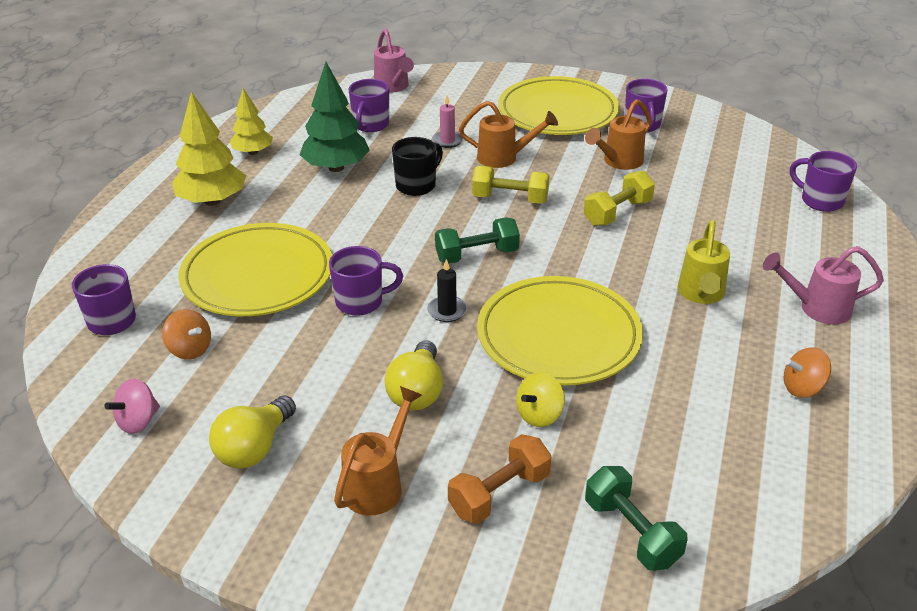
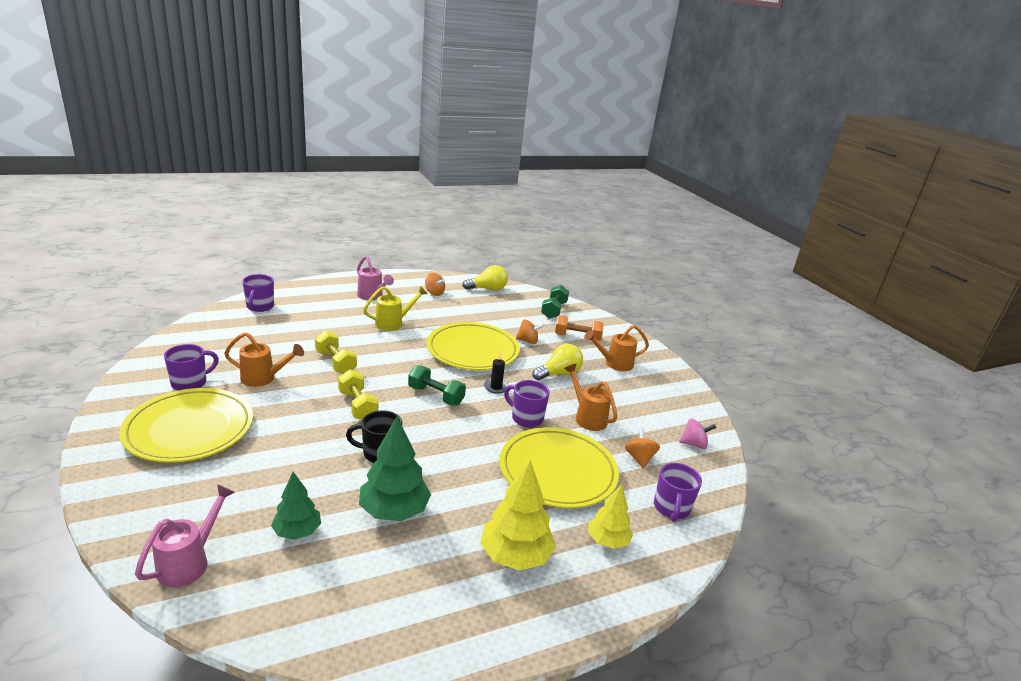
camera: 135 degrees left, 10 degrees down
yellow light bulb [209,395,296,469] -> yellow light bulb moved to [462,265,508,291]
yellow tree [230,88,273,155] -> yellow tree moved to [588,484,633,549]
purple mug [349,79,389,132] -> green tree [271,472,321,540]
pink candle [432,96,463,148] -> none
orange watering can [459,101,558,168] -> orange watering can moved to [564,364,617,431]
yellow spinning top [516,372,565,427] -> orange spinning top [516,319,544,344]
yellow dumbbell [584,171,655,226] -> yellow dumbbell turned 45 degrees clockwise [315,331,357,373]

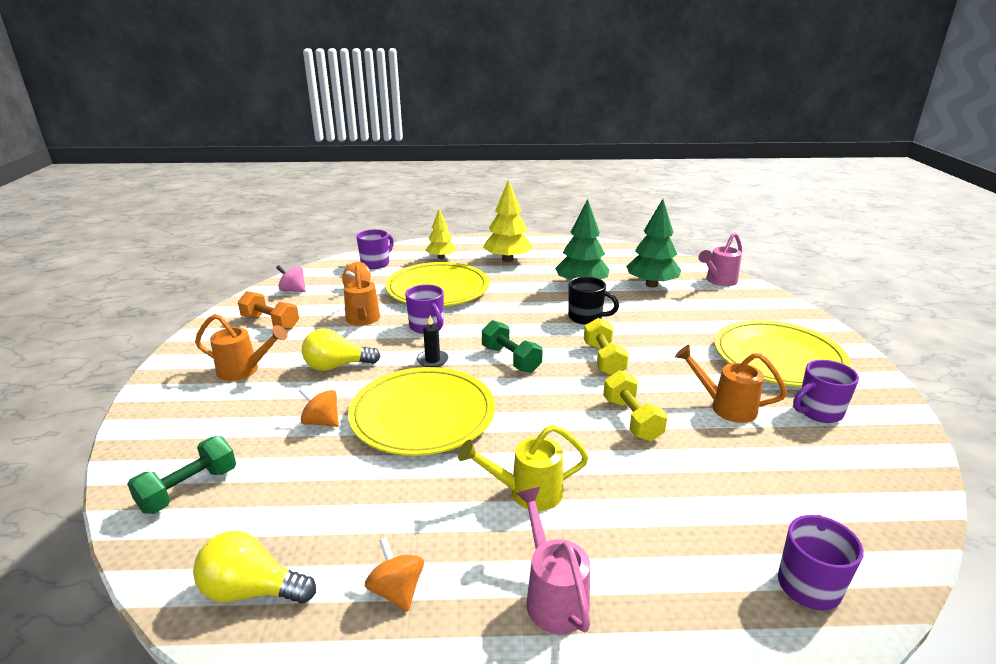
camera: 155 degrees left, 0 degrees up
green tree [271,472,321,540] -> green tree [626,199,681,288], size x1.58
orange dumbbell [555,315,604,341] -> orange dumbbell moved to [238,291,299,330]

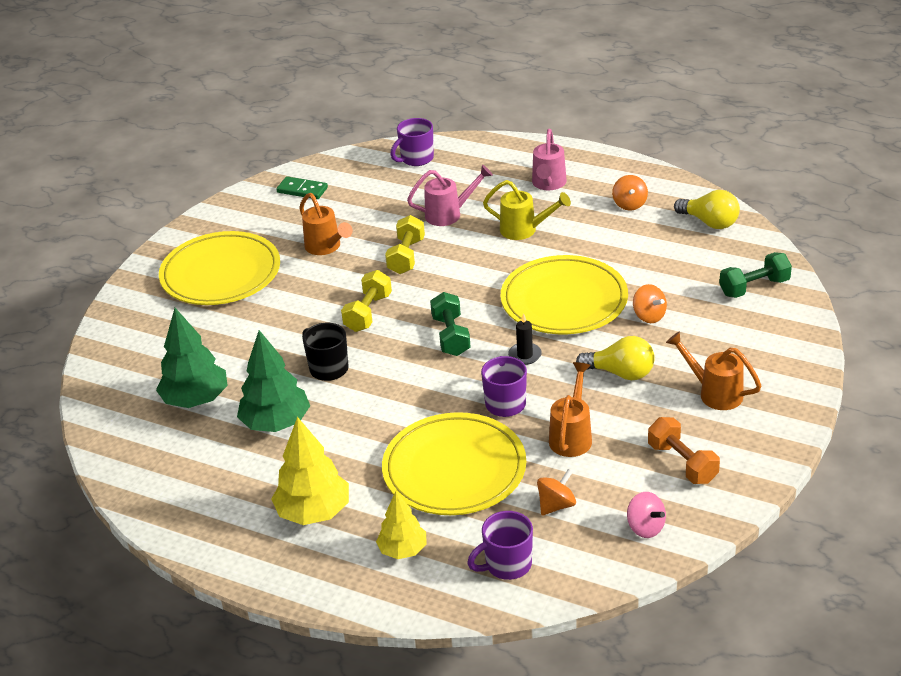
camera: 150 degrees left, 10 degrees up
pink watering can [698,232,742,286] -> pink watering can moved to [407,165,493,226]
purple mug [793,360,859,423] -> none
none -> green domino [276,176,328,199]

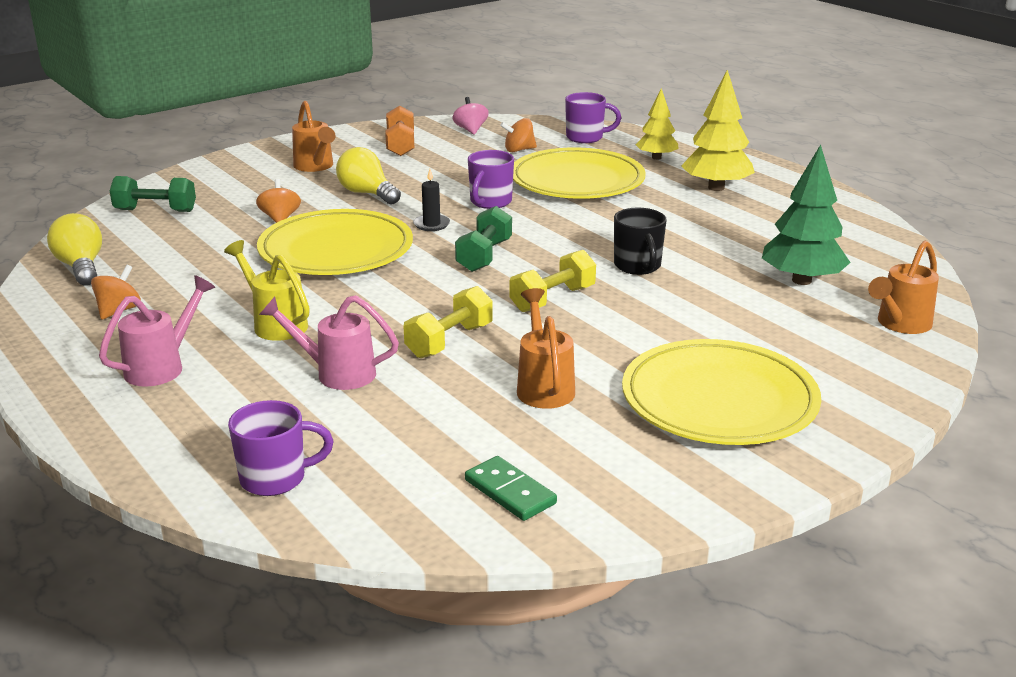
camera: 155 degrees left, 10 degrees down
green tree [237,330,310,432] -> none
orange watering can [549,362,592,457] -> orange watering can moved to [868,241,939,334]

